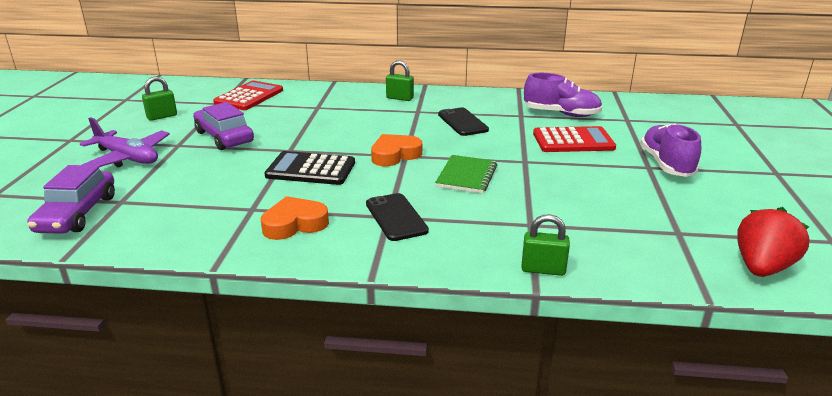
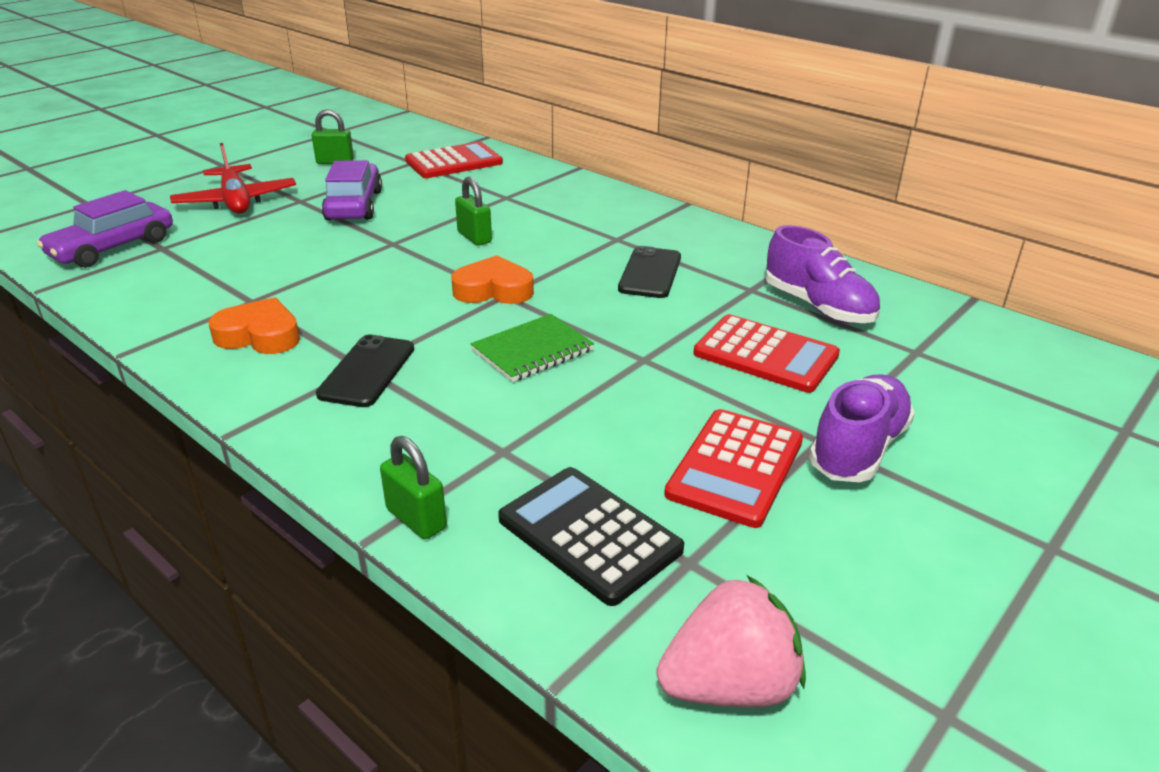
camera: 35 degrees right, 5 degrees up
purple plane [80,117,170,167] -> red plane [170,143,296,214]
black calculator [264,151,355,185] -> black calculator moved to [498,467,684,606]
green padlock [386,60,414,101] -> green padlock moved to [455,177,492,246]
red strawberry [737,207,810,277] -> pink strawberry [657,575,806,707]
none -> red calculator [664,409,803,528]

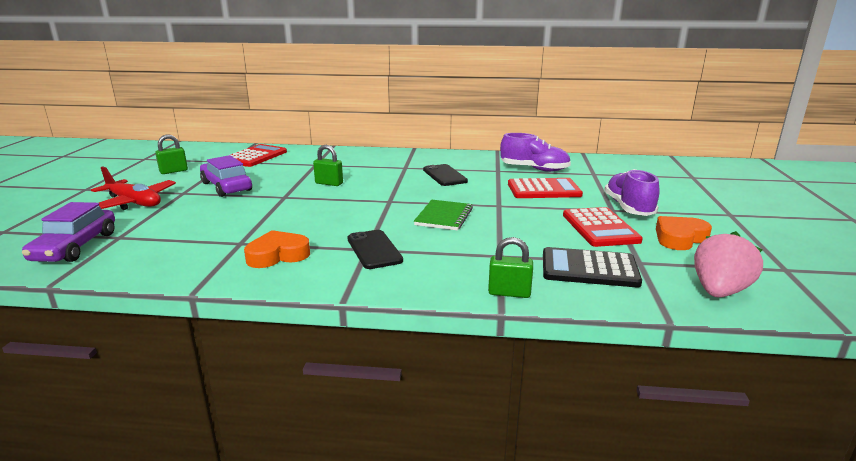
camera: 35 degrees left, 10 degrees down
orange heart [451,255,534,304] -> orange heart moved to [656,216,712,250]

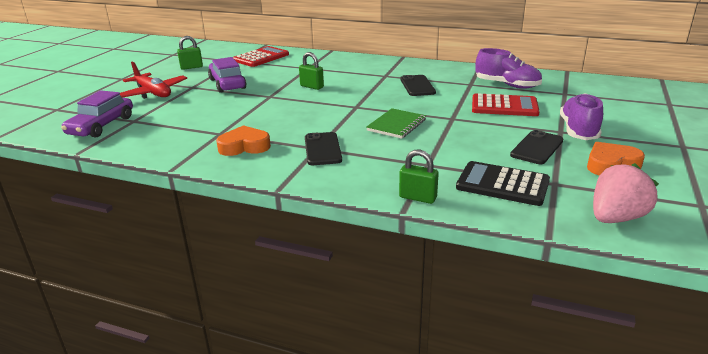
camera: 15 degrees right, 5 degrees up
red calculator [563,207,643,247] -> black phone [510,130,563,164]

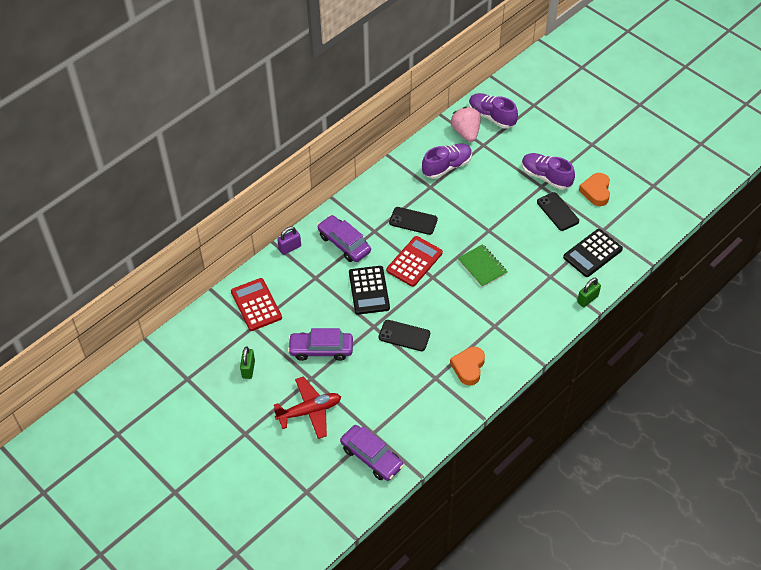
camera: 65 degrees left, 25 degrees up
green padlock [299,52,324,90] -> black calculator [349,266,390,315]
black phone [305,132,342,165] -> black phone moved to [379,320,430,351]
red calculator [472,93,540,116] -> red calculator moved to [386,236,443,287]
pink strawberry [593,163,659,223] -> pink strawberry moved to [451,107,481,142]
none -> purple padlock [277,227,301,255]
none -> purple car [317,215,371,262]
none -> purple shoe [469,93,518,129]

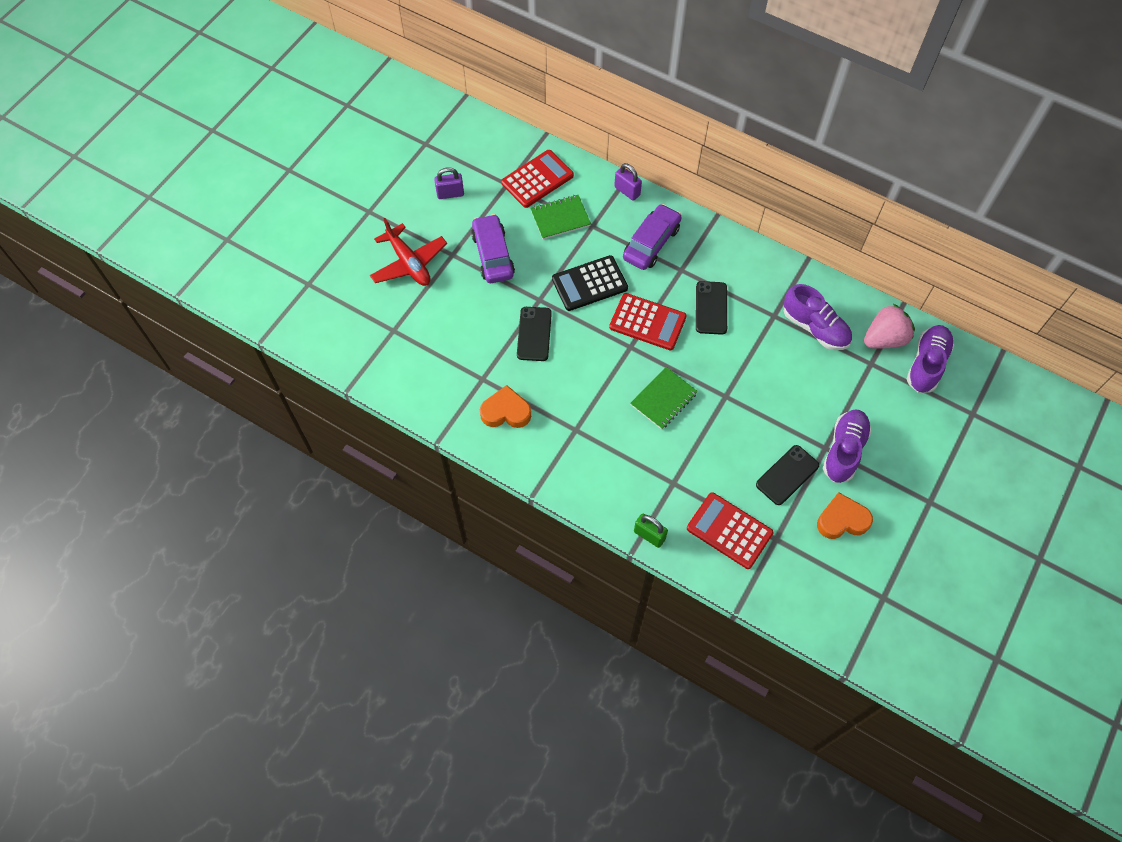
camera: 75 degrees right, 10 degrees up
green padlock [240,346,255,379] -> purple padlock [434,167,464,199]
purple car [340,425,404,481] -> none
black calculator [563,229,623,277] -> red calculator [687,492,774,569]
none -> green notebook [530,195,591,239]

